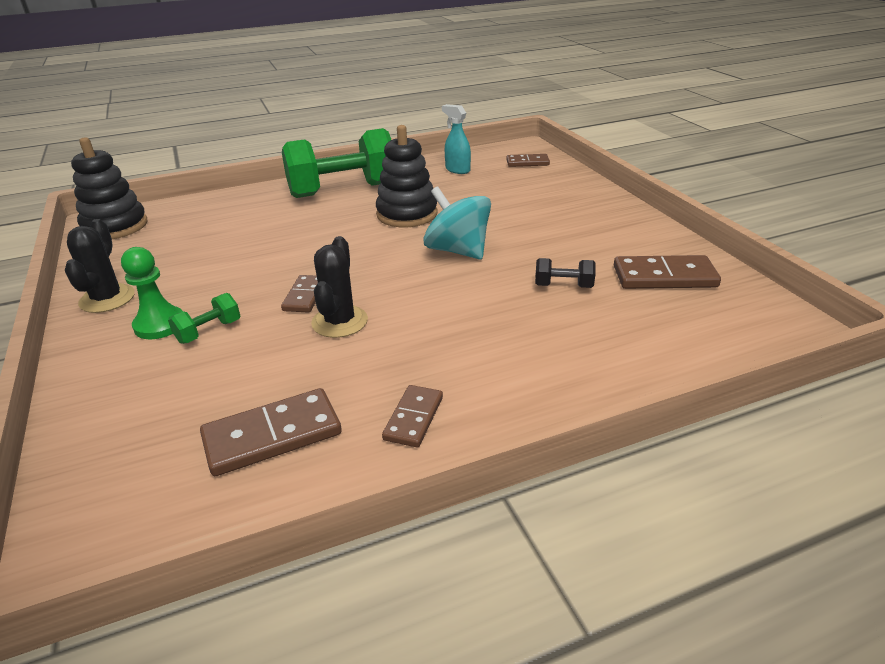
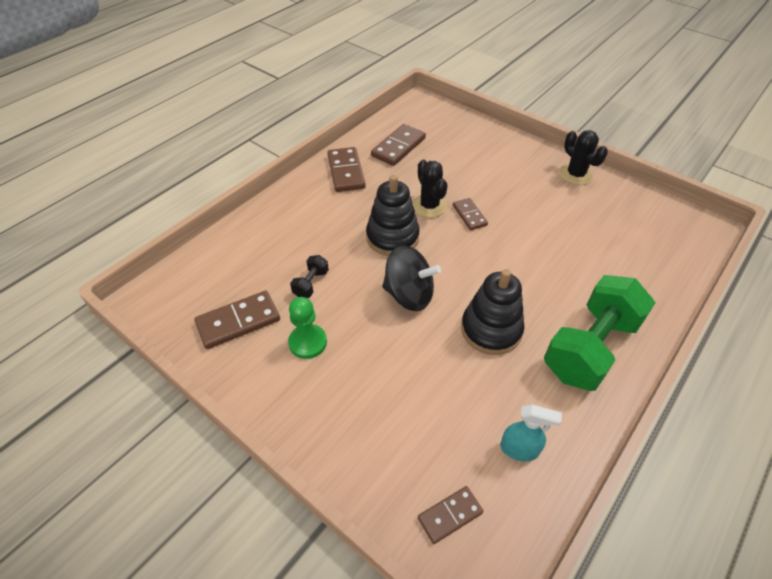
camera: 150 degrees right, 15 degrees up
black stacking toy [71,137,147,239] -> black stacking toy moved to [366,175,420,256]
green pawn [121,247,183,339] -> green pawn moved to [288,297,327,359]
green dumbbell [168,293,240,344] -> none
brown domino [382,385,443,447] -> brown domino [327,147,366,192], size x1.63
turquoise spinning top [423,186,491,259] -> black spinning top [382,245,441,311]
black dumbbell [535,258,596,288] -> black dumbbell turned 45 degrees counterclockwise [290,255,329,298]

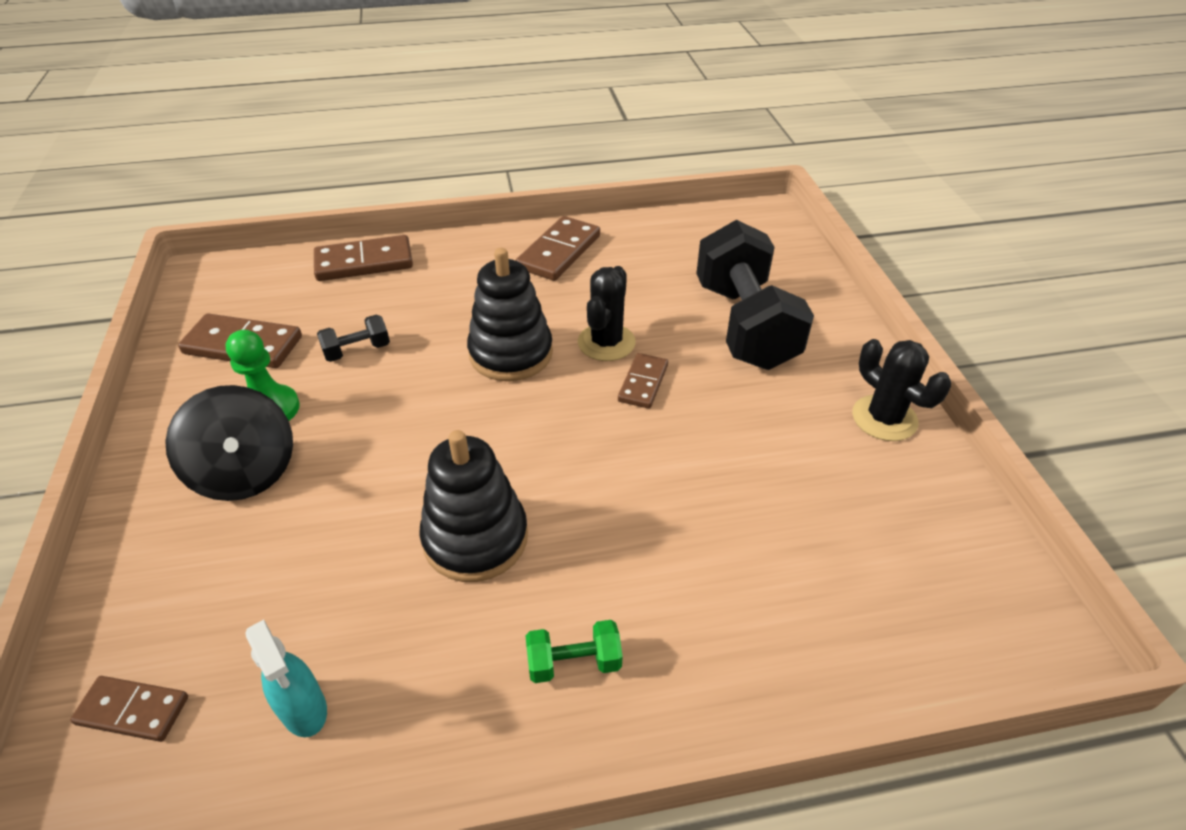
camera: 40 degrees right, 5 degrees down
brown domino [371,124,426,166] -> brown domino moved to [314,235,413,281]
black spinning top [382,245,441,311] -> black spinning top moved to [165,385,293,501]
green dumbbell [544,275,656,391] -> green dumbbell [526,620,623,683], size x0.41
black cactus [559,130,608,185] -> black cactus turned 45 degrees counterclockwise [852,339,951,441]
none -> black dumbbell [696,220,814,370]

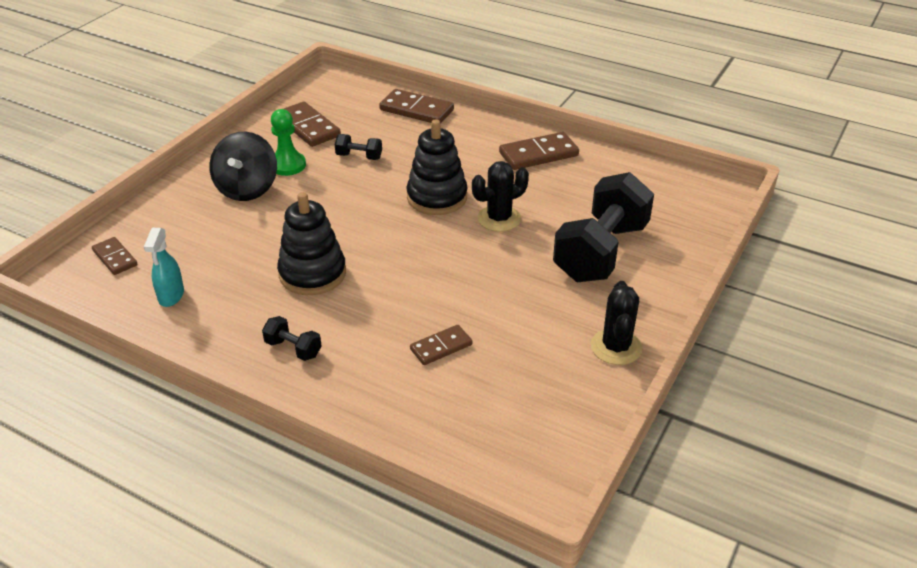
camera: 40 degrees right, 5 degrees down
green dumbbell [526,620,623,683] -> black dumbbell [262,316,322,361]
brown domino [618,353,668,409] -> brown domino moved to [410,325,472,365]

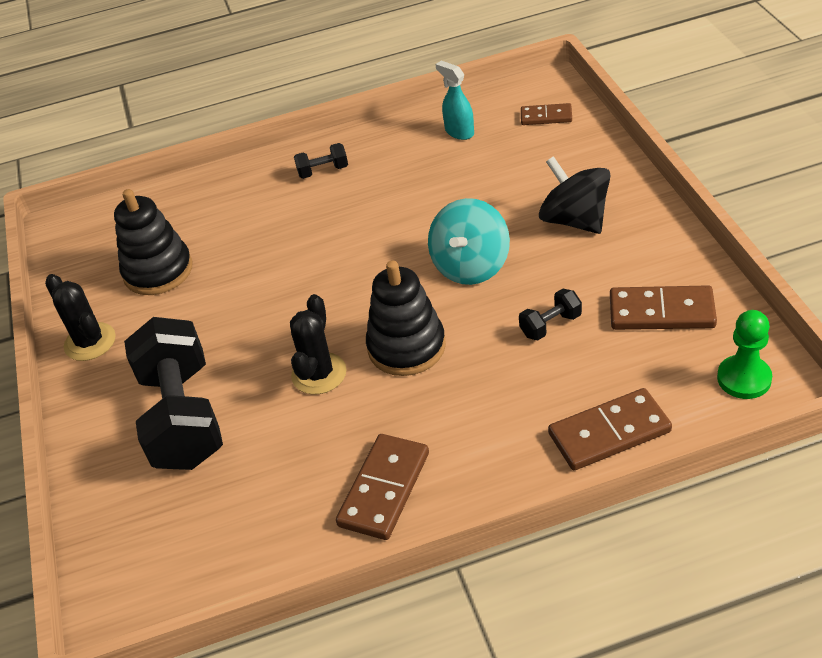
camera: 140 degrees right, 5 degrees up
green pawn [271,109,306,176] -> green pawn moved to [717,310,772,399]
black stacking toy [277,192,346,295] -> black stacking toy moved to [114,189,192,295]
brown domino [410,325,472,365] -> none
none -> turquoise spinning top [428,198,510,285]

